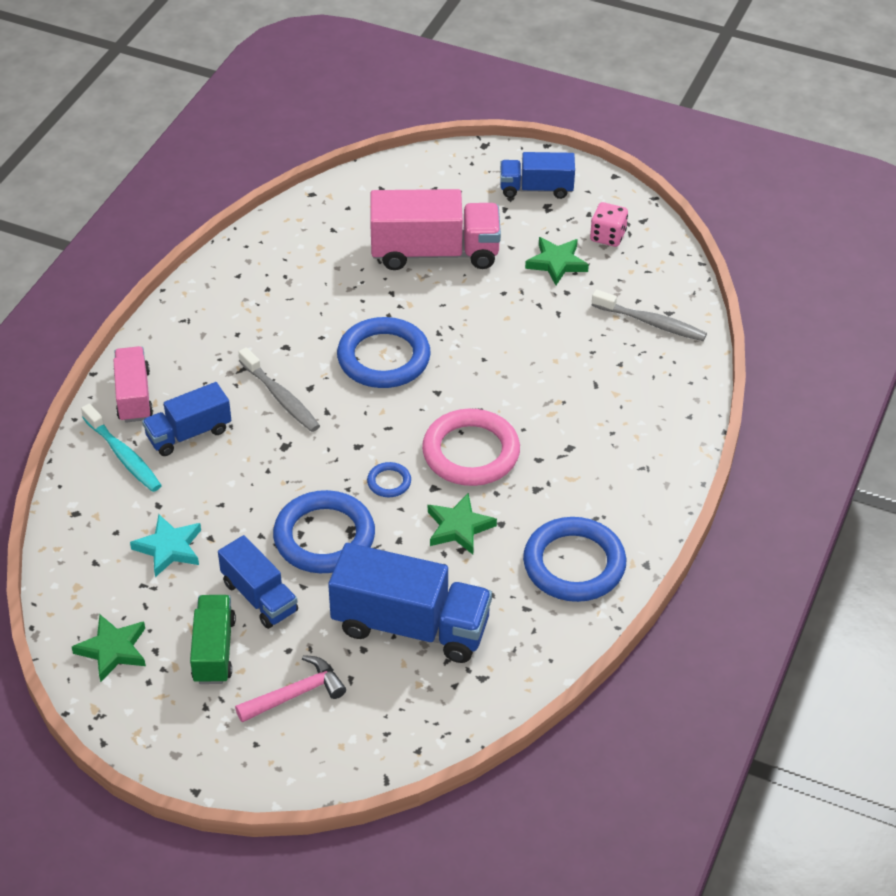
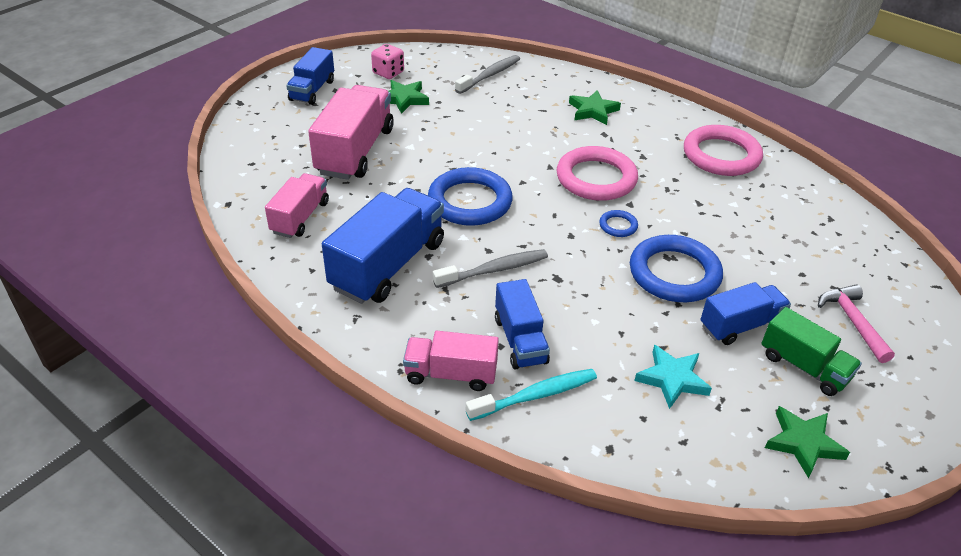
camera: 75 degrees left, 5 degrees down
green truck [190,595,236,684] -> green truck turned 150 degrees counterclockwise [761,307,862,396]
blue truck [328,543,492,663] -> blue truck moved to [322,188,444,304]
green star [428,493,497,554] -> green star moved to [569,90,621,125]
blue ring [523,517,626,602] -> pink ring [684,125,763,176]
none -> pink truck [265,173,329,238]

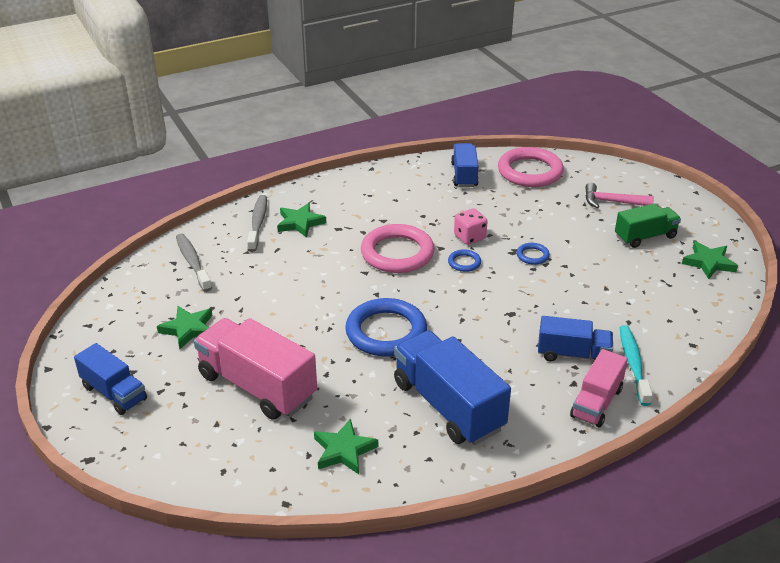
camera: 65 degrees left, 5 degrees down
pink truck [265,173,329,238] -> green star [314,419,378,474]
pink dice [371,44,404,79] -> pink dice moved to [454,208,488,245]
grey toothbrush [433,249,548,288] -> grey toothbrush moved to [247,195,267,252]
blue ring [630,235,723,302] -> blue ring [517,243,550,265], size x0.45
turquoise star [634,345,712,409] -> none
pink ring [684,125,763,176] -> pink ring moved to [498,147,564,187]
blue truck [700,282,791,345] -> blue truck moved to [451,143,479,187]

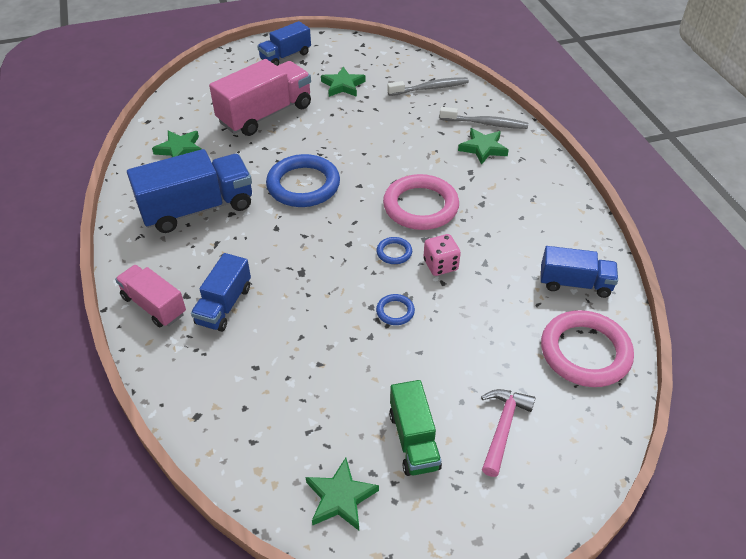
camera: 100 degrees right, 10 degrees up
turquoise toothbrush [620,325,653,406] -> none

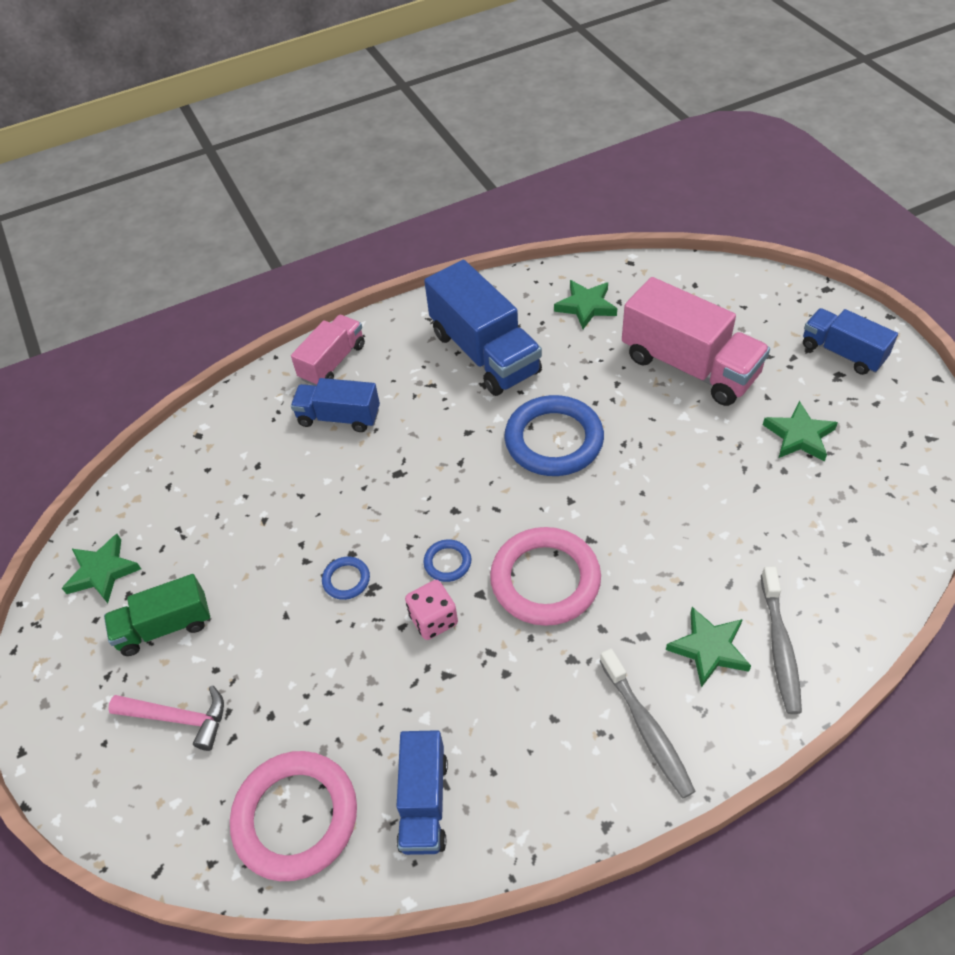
camera: 85 degrees right, 5 degrees up
grey toothbrush [387,77,469,96] -> grey toothbrush moved to [600,648,696,798]

